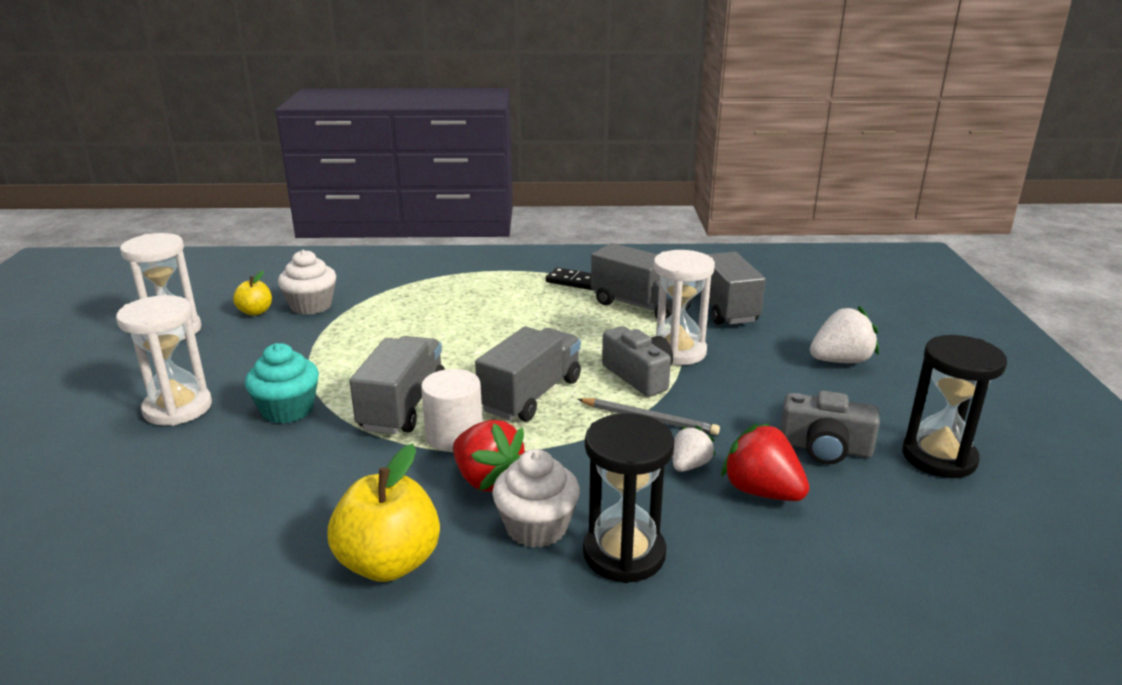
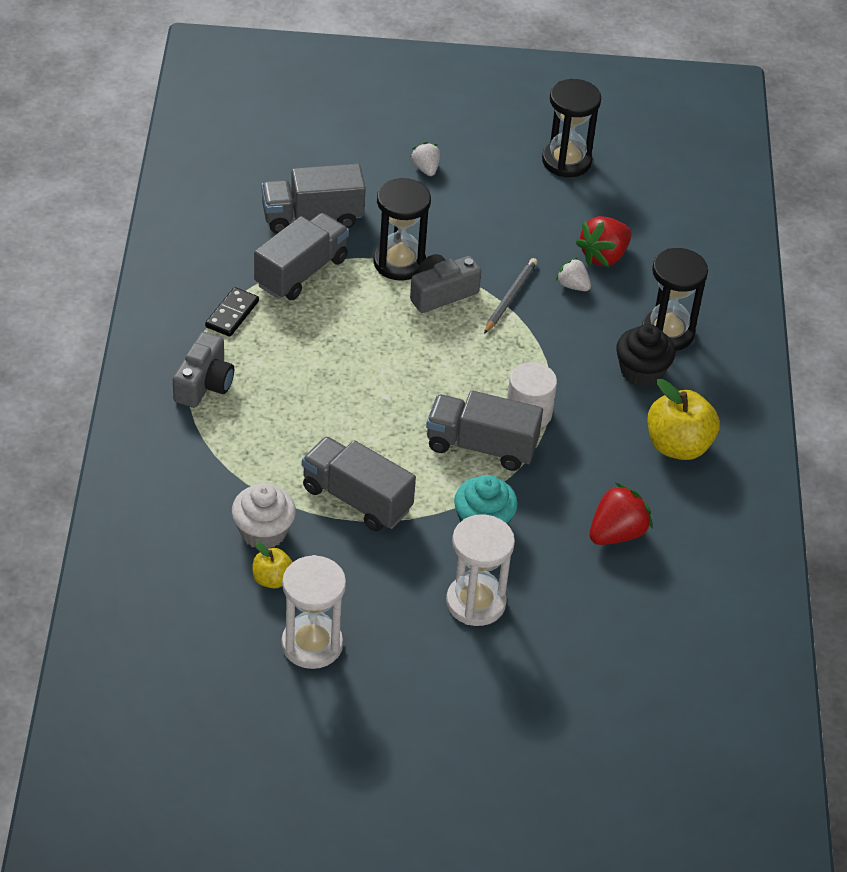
camera: 90 degrees left, 20 degrees up
red strawberry [453,420,525,492] -> red strawberry moved to [590,482,653,545]
grey truck [475,327,581,421] -> grey truck moved to [302,436,416,531]
white cupcake [492,449,580,548] -> black cupcake [616,324,675,387]
white hourglass [653,250,715,365] -> black hourglass [374,178,431,281]
grey camera [780,391,880,464] -> grey camera moved to [173,332,234,408]
white strawberry [810,306,879,363] -> white strawberry [411,142,440,176], size x0.60

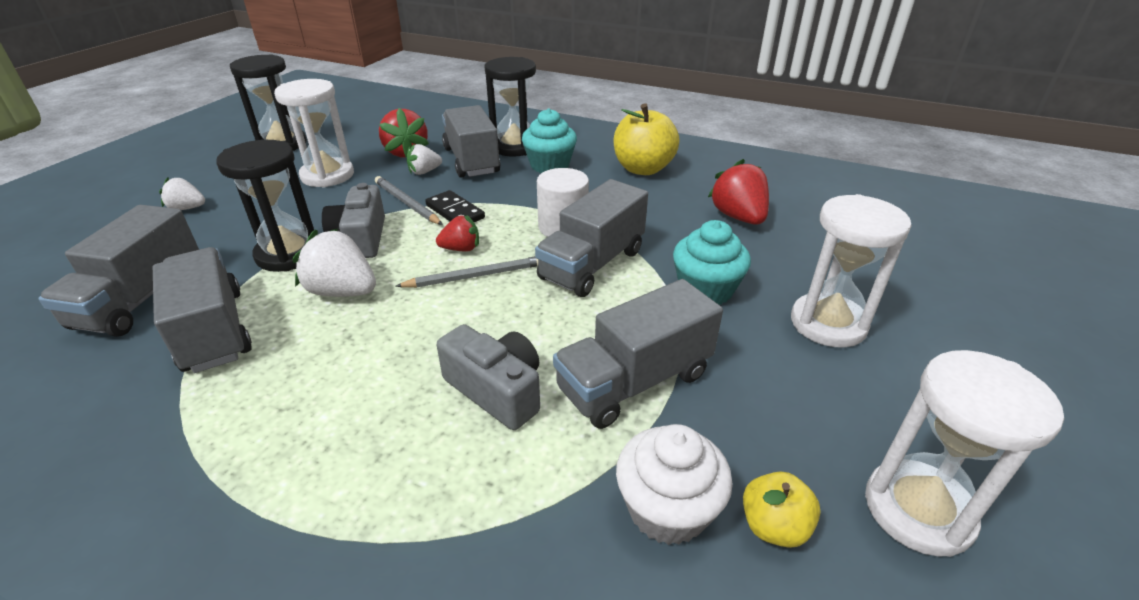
camera: 65 degrees left, 10 degrees down
grey camera [173,332,234,408] -> grey camera moved to [437,324,540,430]
black domino [205,287,259,337] -> black domino moved to [425,190,485,222]
black cupcake [616,324,675,387] -> turquoise cupcake [522,108,577,173]
none -> white hourglass [274,79,354,187]
none -> white strawberry [293,229,376,297]
none -> grey pencil [395,256,538,288]
none -> red strawberry [436,215,479,252]
none -> grey truck [442,105,501,177]

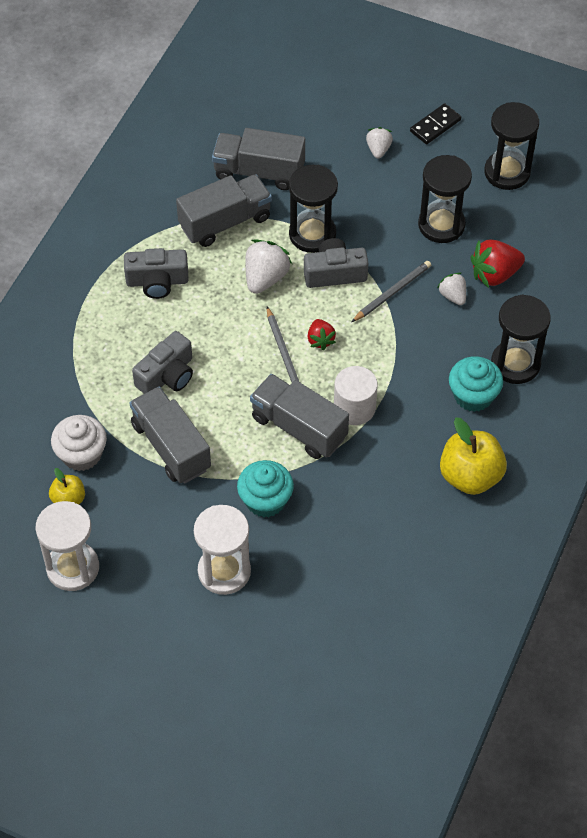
camera: 90 degrees right, 20 degrees up
white hourglass [274,79,354,187] -> black hourglass [418,155,472,243]
black domino [425,190,485,222] -> black domino moved to [410,103,461,144]
grey truck [442,105,501,177] -> none
red strawberry [708,159,769,225] -> none
none -> grey camera [124,248,189,299]

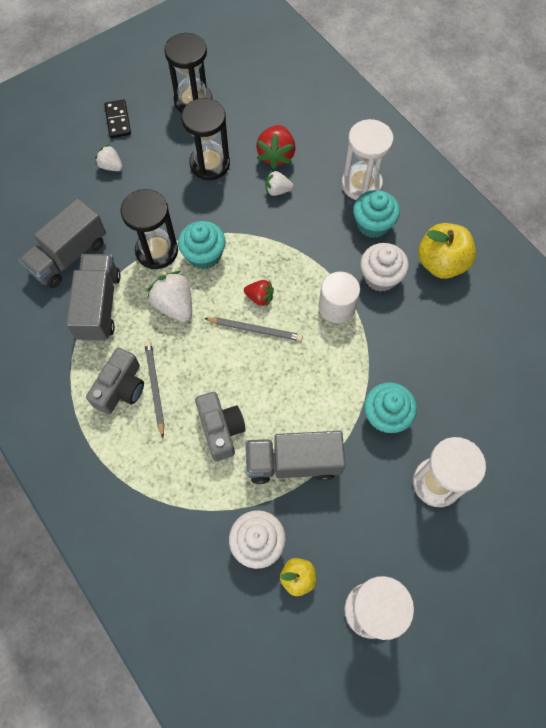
camera: 60 degrees left, 10 degrees up
grey truck [250,374,349,459] -> none
grey camera [304,238,368,288] -> turquoise cupcake [178,221,226,269]
grey pencil [352,261,431,322] -> grey pencil moved to [145,341,164,438]
black hourglass [491,295,551,384] -> white hourglass [342,119,394,200]
none -> white cupcake [360,243,409,292]

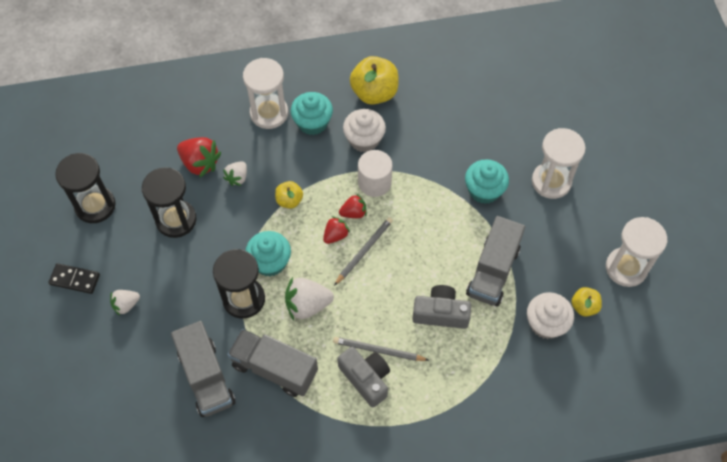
camera: 65 degrees left, 5 degrees down
none -> yellow apple [275,181,303,209]
none -> red strawberry [339,194,366,218]

